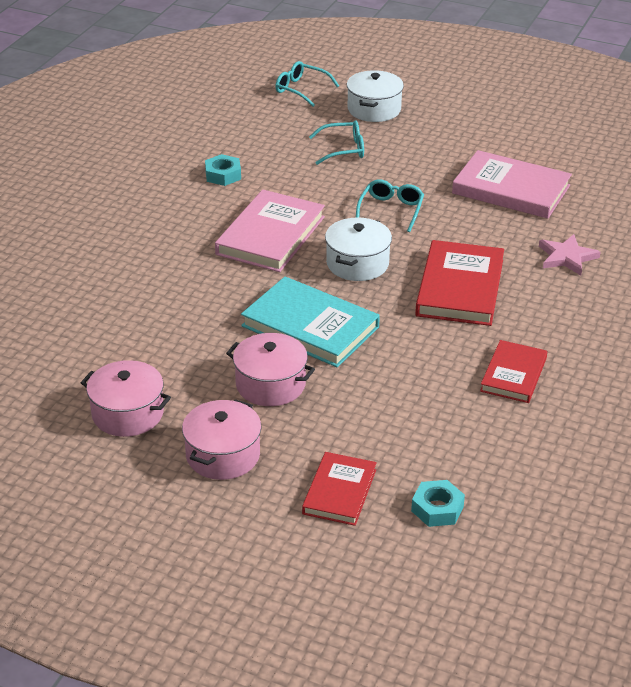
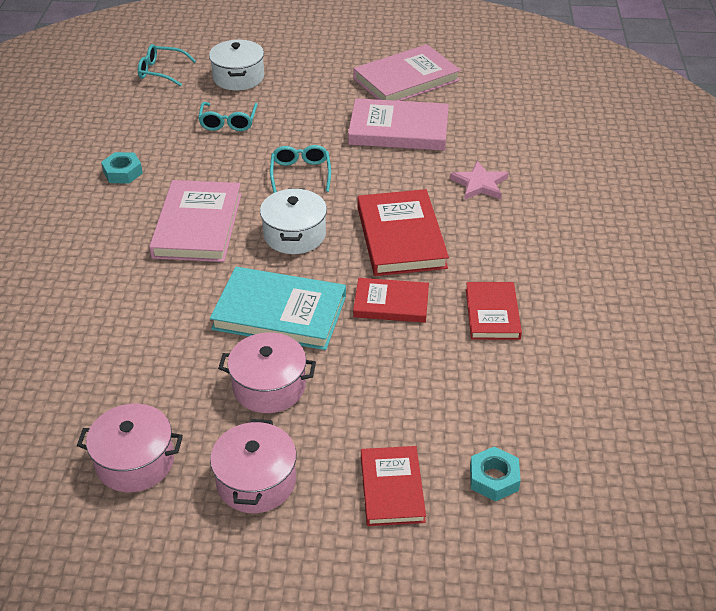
camera: 20 degrees left, 5 degrees up
turquoise glasses [309,120,364,165] -> turquoise glasses turned 120 degrees clockwise [198,102,258,131]
none -> pink book [353,44,461,101]
none -> red book [353,278,429,323]

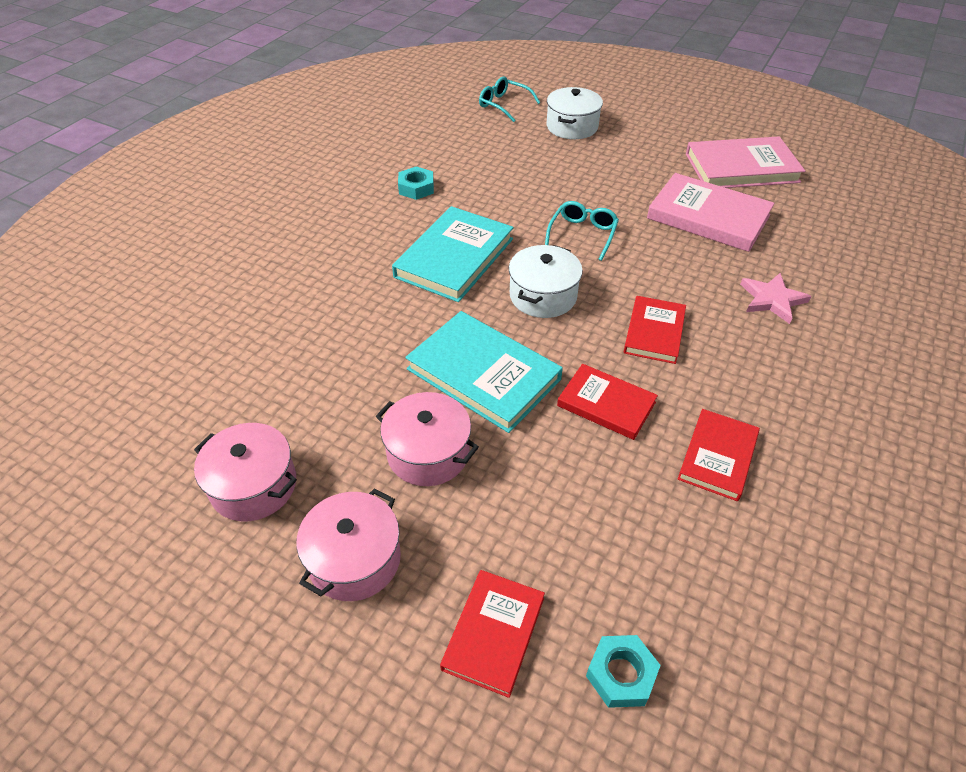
camera: 25 degrees right, 5 degrees up
pink book [149,180,242,262] -> turquoise book [392,206,514,302]
turquoise glasses [198,102,258,131] -> none
red book [357,189,449,276] -> red book [624,296,686,364], size x0.62

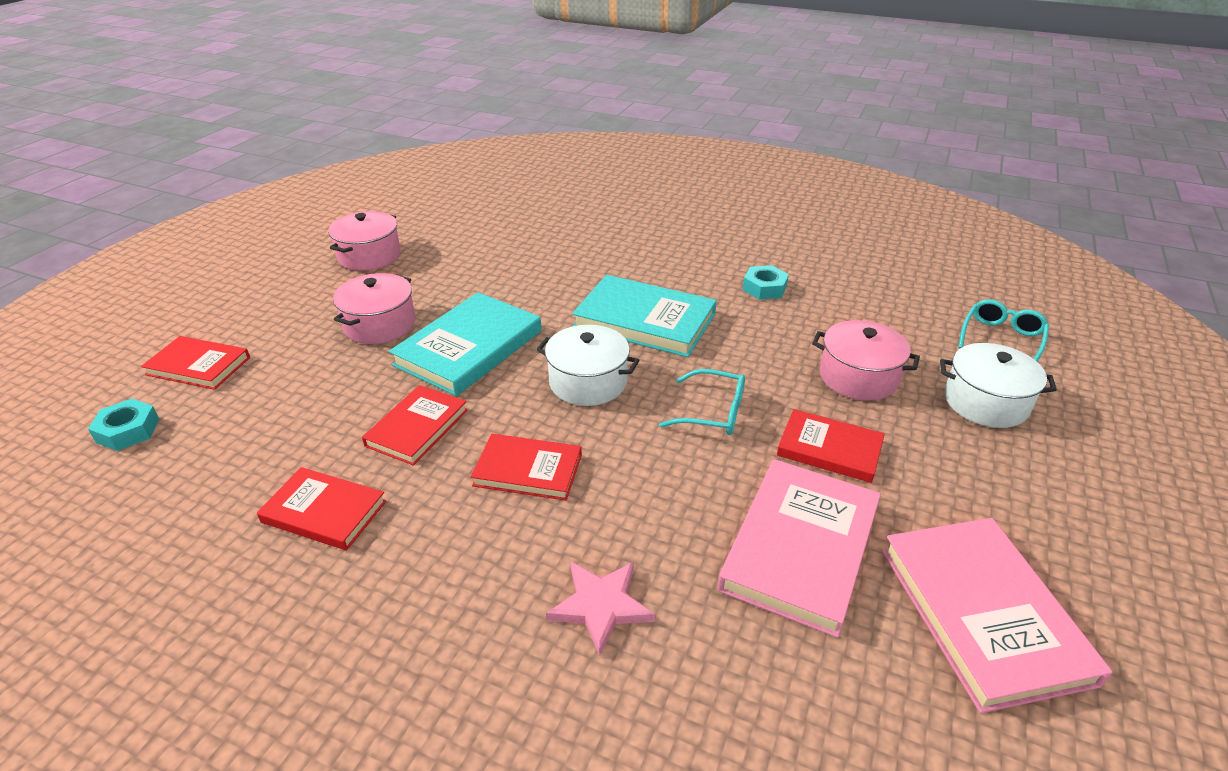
camera: 85 degrees right, 10 degrees down
pink pot [296,488,401,601] -> pink pot moved to [812,320,920,400]
none -> red book [777,409,885,483]

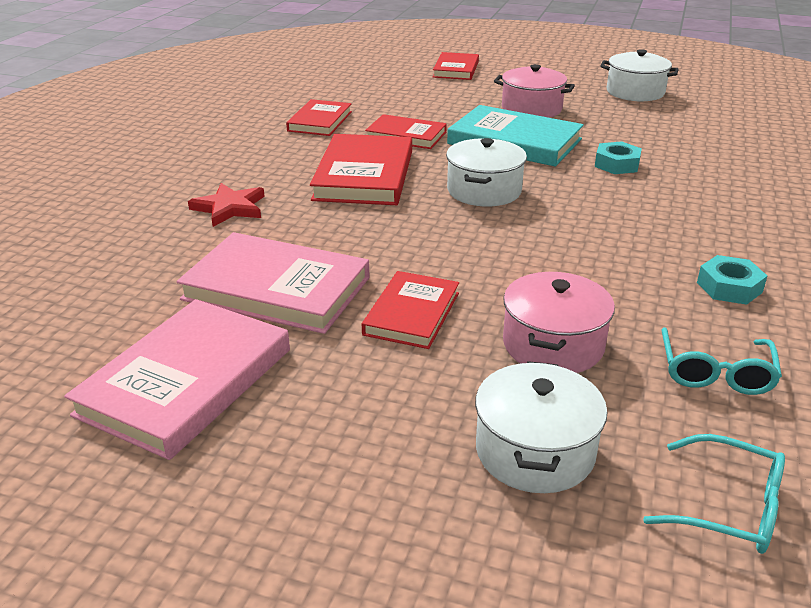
camera: 85 degrees right, 5 degrees down
turquoise nut [88,399,160,451] -> turquoise nut moved to [595,141,642,174]
pink pot [328,211,401,271] -> white pot [600,49,679,101]
red book [471,434,582,501] -> red book [310,134,412,205], size x1.62
pink star [546,561,655,657] -> red star [188,183,265,227]
turquoise book [572,275,717,357] -> none
turquoise glasses [659,369,745,435] -> turquoise glasses moved to [662,327,782,395]
pink book [882,518,1113,713] -> pink book turned 45 degrees counterclockwise [64,299,290,460]

